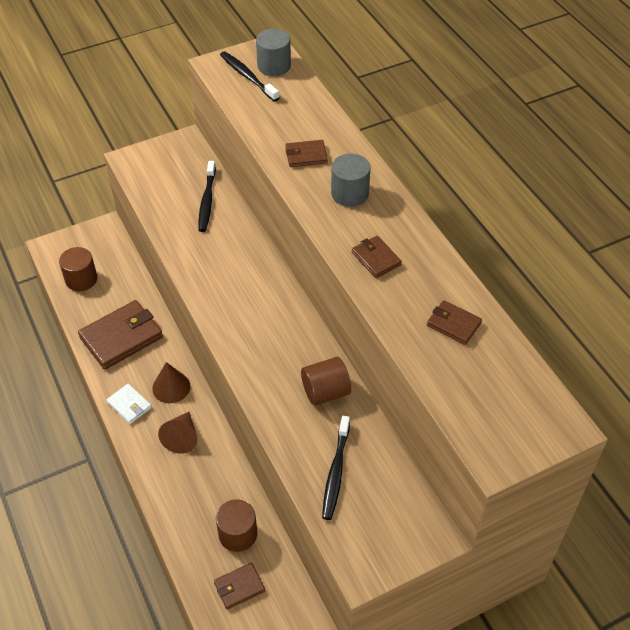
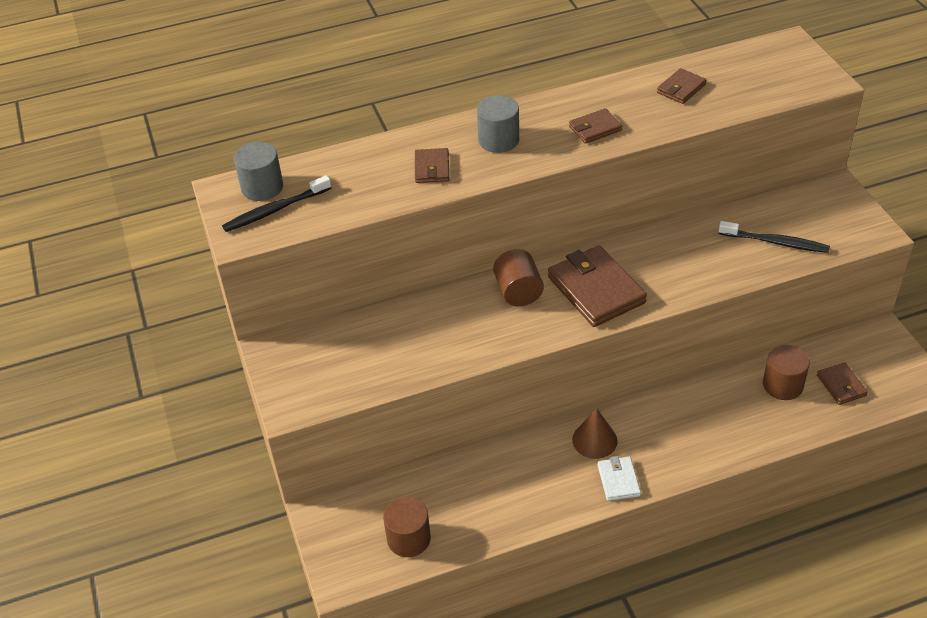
camera: 80 degrees left, 5 degrees down
brown wallet [78,300,163,370] -> brown wallet moved to [548,246,647,327]
white wallet [107,384,152,424] -> white wallet turned 60 degrees counterclockwise [598,456,641,501]
brown cone [158,412,198,454] -> none
black toothbrush [199,161,216,232] -> none
brown cylinder [301,357,351,406] -> brown cylinder moved to [493,249,544,306]

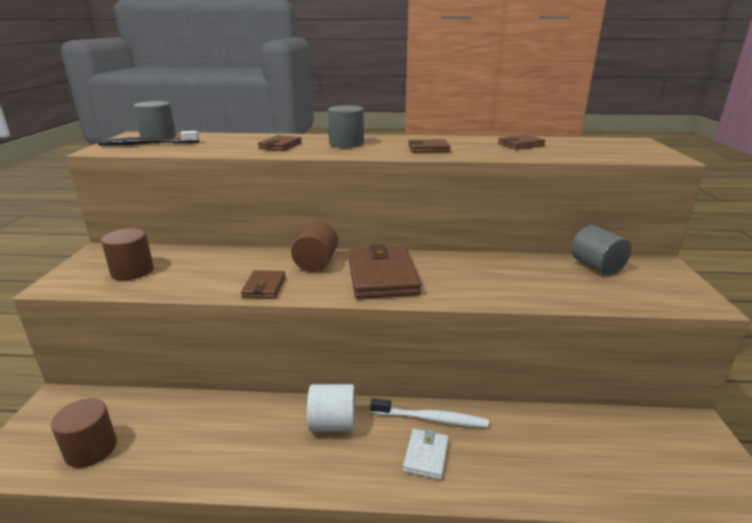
camera: 20 degrees right, 20 degrees down
brown cone [572,408,618,459] -> white cylinder [307,384,355,431]
white wallet [598,456,641,501] -> white wallet moved to [403,429,449,480]
black toothbrush [719,221,830,253] -> none
brown cylinder [763,345,810,400] -> brown cylinder moved to [101,228,154,280]
brown wallet [817,362,868,405] -> brown wallet moved to [241,270,286,298]
none -> white toothbrush [370,398,489,428]
none -> grey cylinder [572,225,631,275]

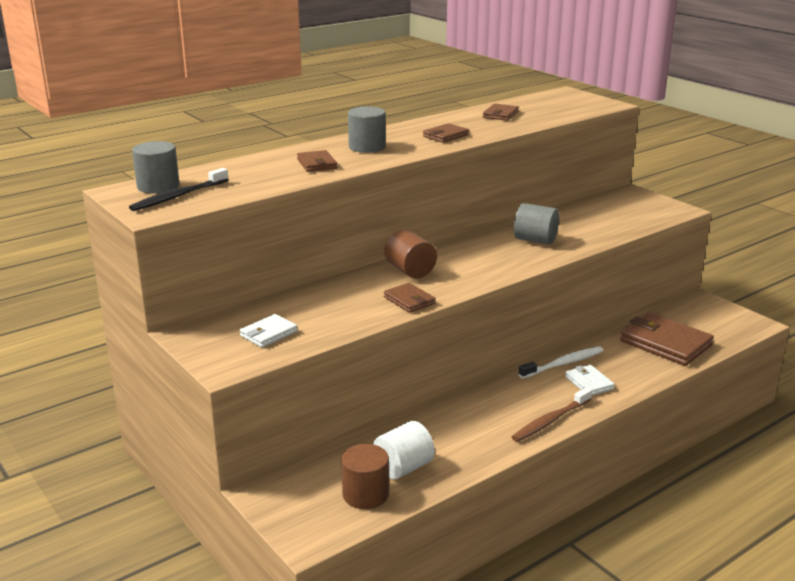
camera: 40 degrees left, 0 degrees up
brown cylinder [101,228,154,280] -> white wallet [240,314,298,348]
white cylinder [307,384,355,431] -> white cylinder moved to [373,421,435,479]
brown wallet [348,244,422,299] -> brown wallet moved to [620,313,714,366]
grey cylinder [572,225,631,275] -> grey cylinder moved to [514,203,559,245]
none -> brown toothbrush [512,387,592,442]

